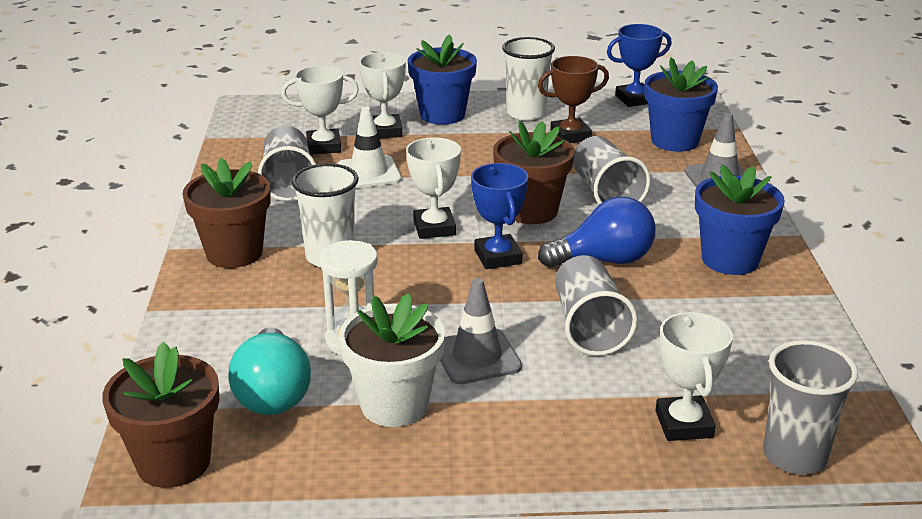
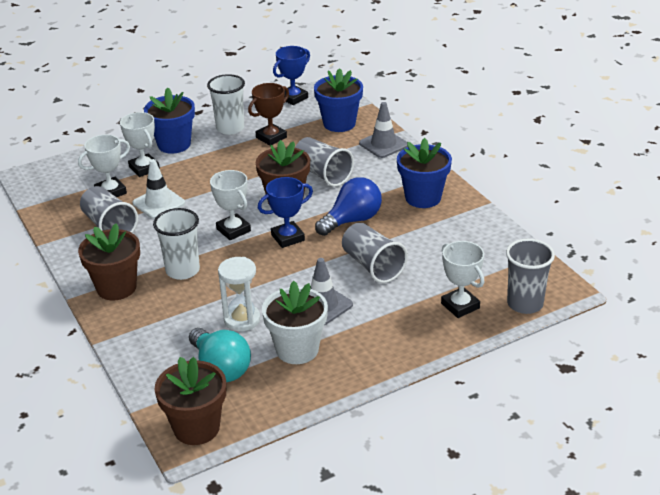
camera: 25 degrees left, 5 degrees up
blue trophy [471,163,528,269] -> blue trophy turned 75 degrees counterclockwise [258,177,313,248]

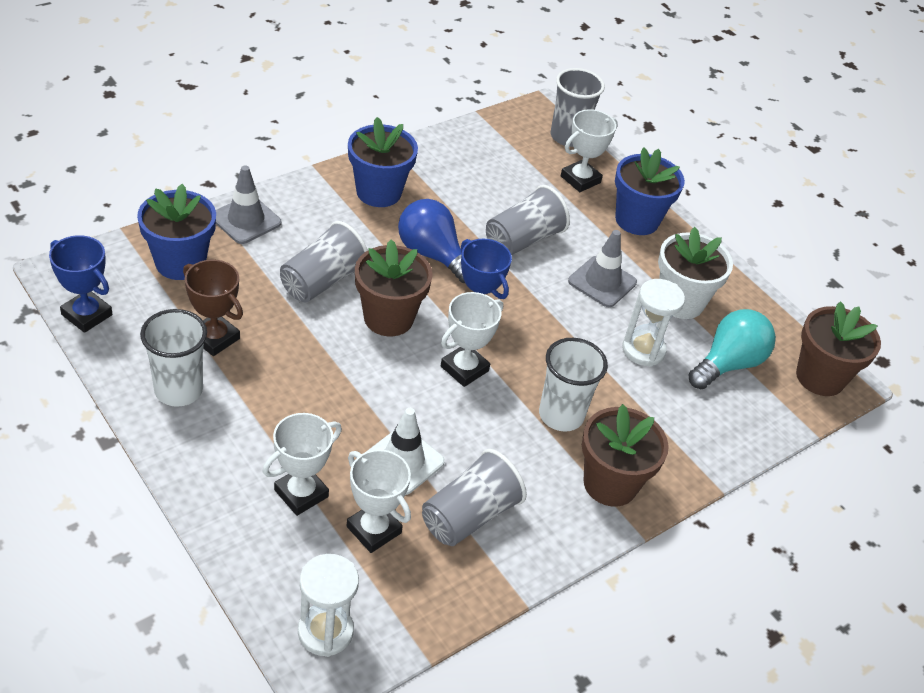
camera: 105 degrees left, 10 degrees up
blue flower pot [144,88,195,154] -> blue flower pot moved to [615,147,685,235]
none -> white hourglass [298,554,359,657]

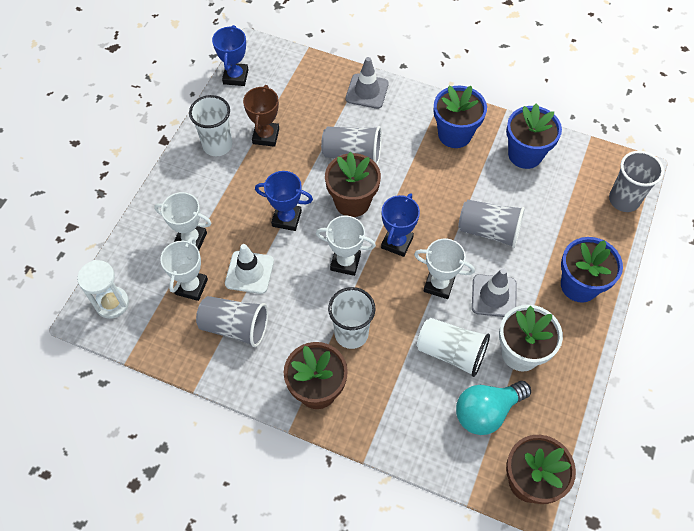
camera: 65 degrees right, 15 degrees up
blue flower pot [137,184,216,280] -> blue flower pot moved to [506,103,562,169]
blue light bulb [398,199,465,283] -> none
white trophy [561,109,618,192] -> white trophy moved to [414,239,475,299]
white hourglass [622,279,685,367] -> white cup [417,318,490,377]
turquoise light bulb [688,309,776,389] -> turquoise light bulb turned 135 degrees clockwise [456,381,531,435]
none -> blue trophy [255,171,313,231]

